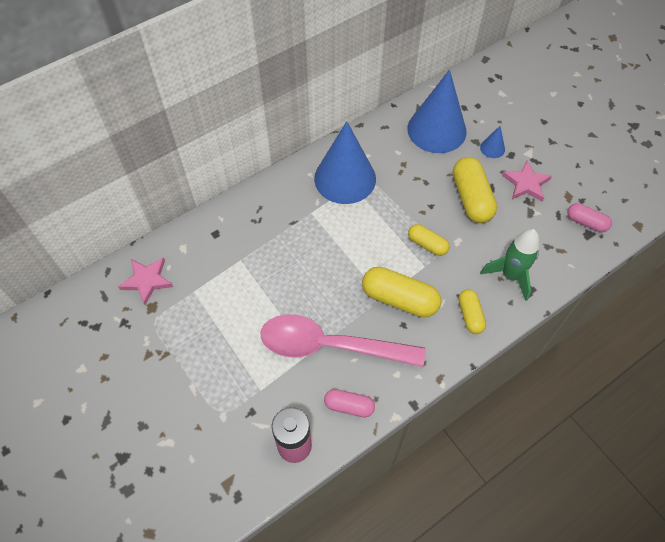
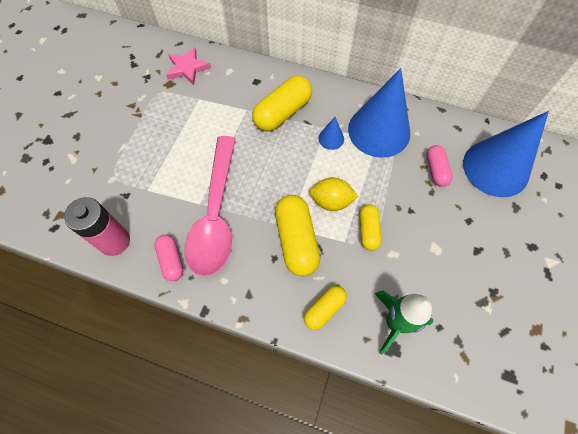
camera: 55 degrees right, 5 degrees up
pink spoon [261,314,425,367] -> pink spoon turned 150 degrees counterclockwise [184,136,236,277]
yellow capsule [453,157,497,223] -> yellow capsule moved to [252,75,312,131]
blue cone [480,126,505,158] -> blue cone moved to [318,117,344,150]
pink star [502,161,552,202] -> none
pink capsule [567,203,612,232] -> pink capsule moved to [426,145,453,187]
none -> yellow lemon [310,177,358,211]

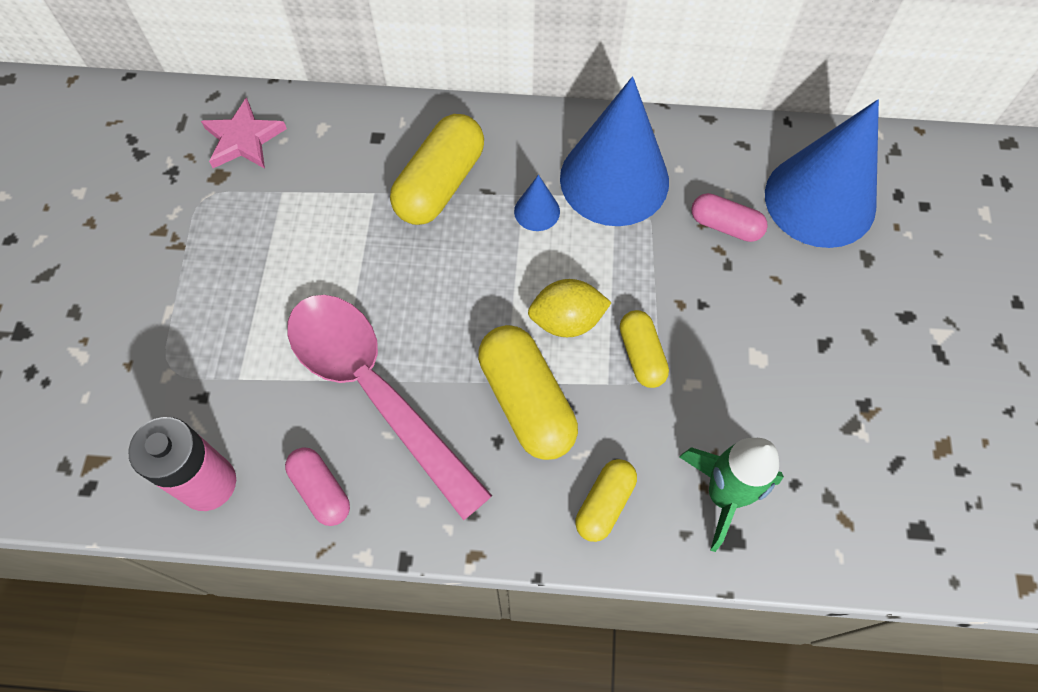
camera: 15 degrees left, 0 degrees up
pink spoon [184,136,236,277] -> pink spoon turned 150 degrees clockwise [287,295,492,520]
pink capsule [426,145,453,187] -> pink capsule turned 45 degrees counterclockwise [691,193,768,242]

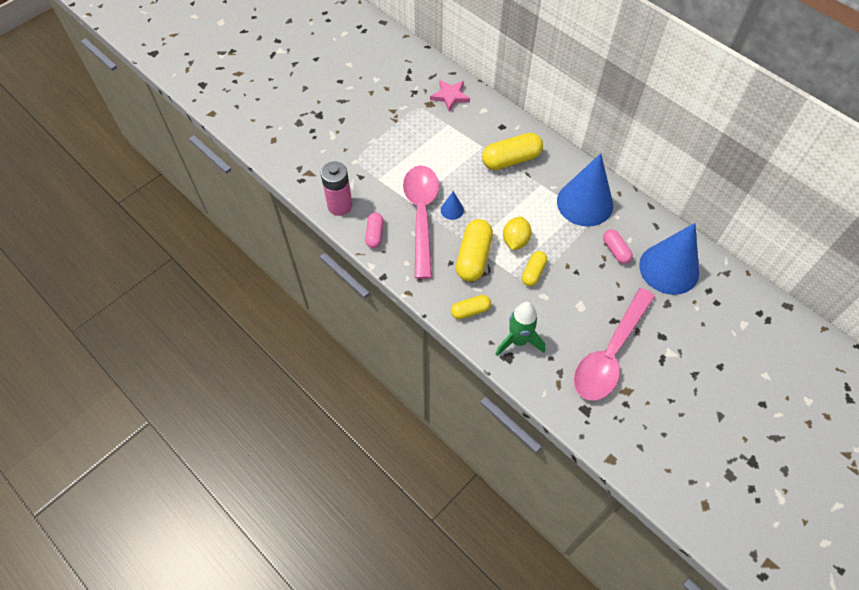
camera: 40 degrees right, 5 degrees down
blue cone [514,175,560,231] -> blue cone moved to [441,191,464,220]
yellow lemon [528,279,612,337] -> yellow lemon turned 75 degrees clockwise [503,217,532,250]
none -> pink spoon [574,288,655,401]

